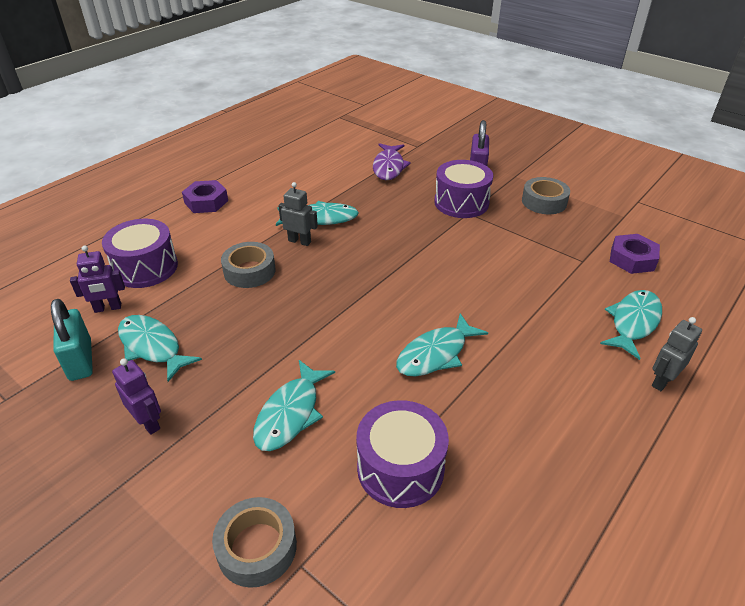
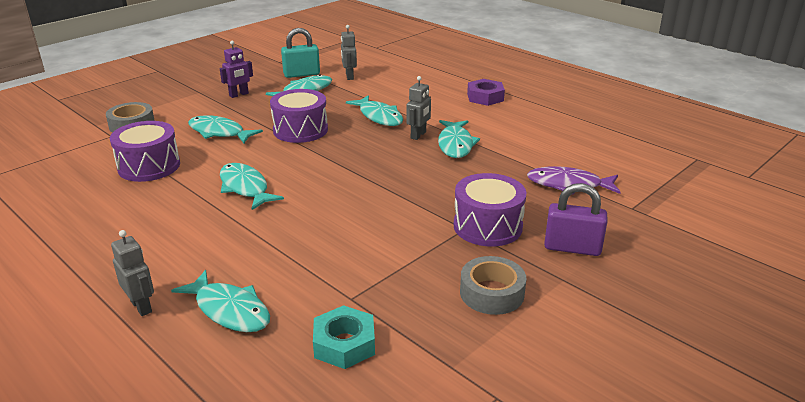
camera: 95 degrees right, 10 degrees down
purple robot [70,246,125,313] -> grey robot [341,25,357,80]
purple drum [102,219,178,288] -> purple drum moved to [270,89,328,143]
grey tape [221,242,276,288] -> turquoise fish [346,95,403,126]
purple nut [610,234,660,274] -> turquoise nut [313,305,375,369]

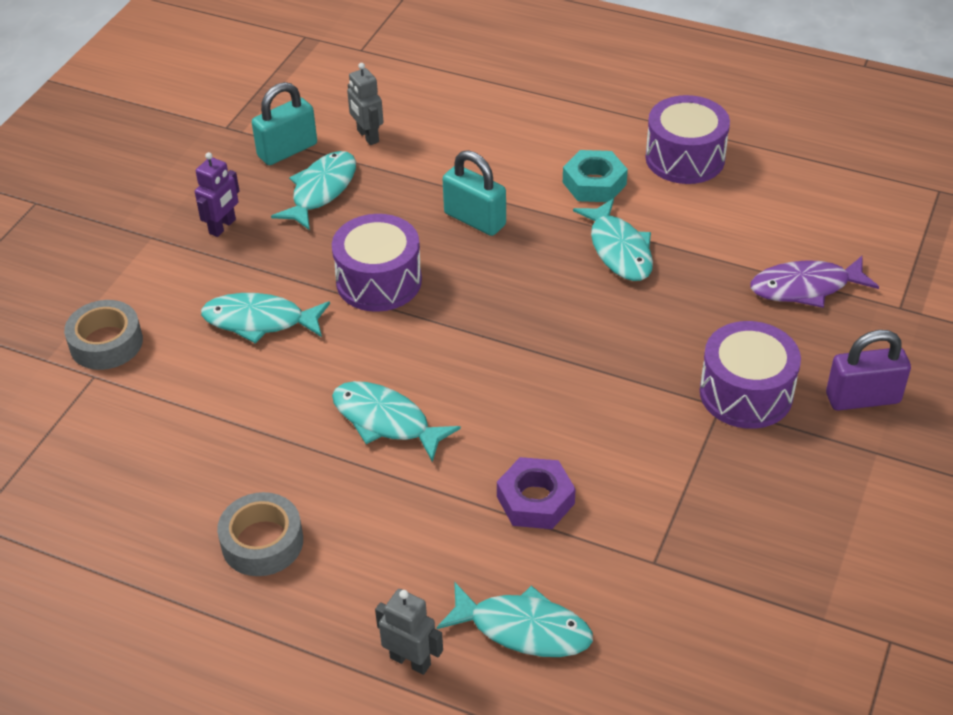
camera: 20 degrees left, 15 degrees up
purple drum [110,121,180,182] -> purple drum moved to [645,95,730,184]
turquoise nut [313,305,375,369] -> turquoise nut moved to [563,150,628,202]
turquoise fish [346,95,403,126] -> turquoise padlock [442,150,506,236]
grey robot [406,76,431,140] -> none
grey tape [460,256,526,315] -> grey tape moved to [217,492,303,576]
purple nut [467,79,505,106] -> purple nut moved to [497,457,576,529]

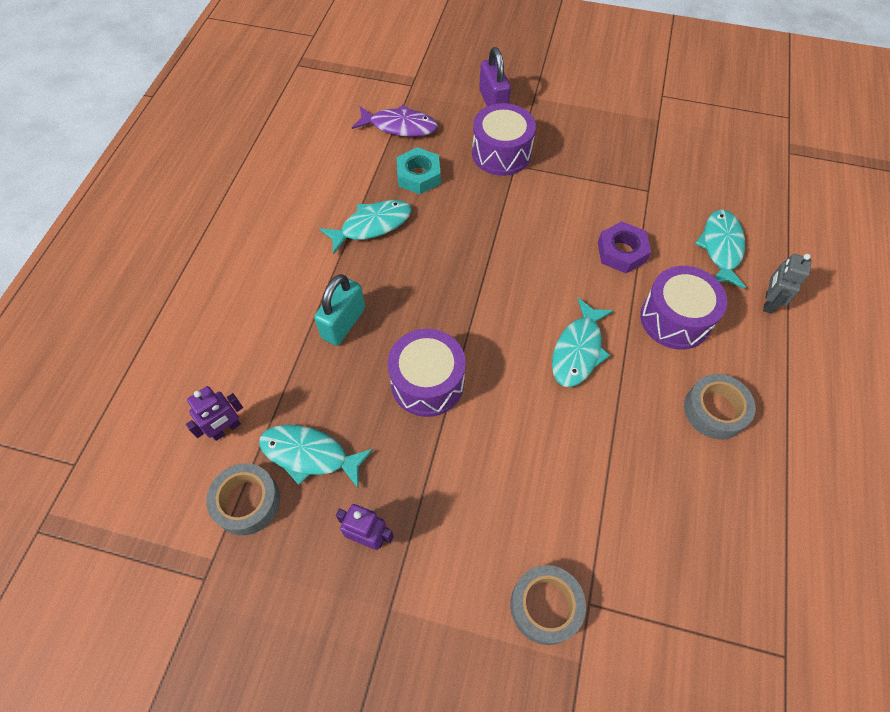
camera: 100 degrees left, 15 degrees up
turquoise fish [201,293,330,344] -> none
turquoise padlock [252,82,317,165] -> grey tape [206,463,280,535]
grey robot [347,63,383,145] -> purple robot [186,386,243,441]
turquoise nut [563,150,628,202] -> turquoise nut moved to [397,147,441,194]
purple drum [645,95,730,184] -> purple drum moved to [640,266,727,350]
purple fish [750,256,879,308] -> purple fish turned 60 degrees counterclockwise [352,105,438,137]

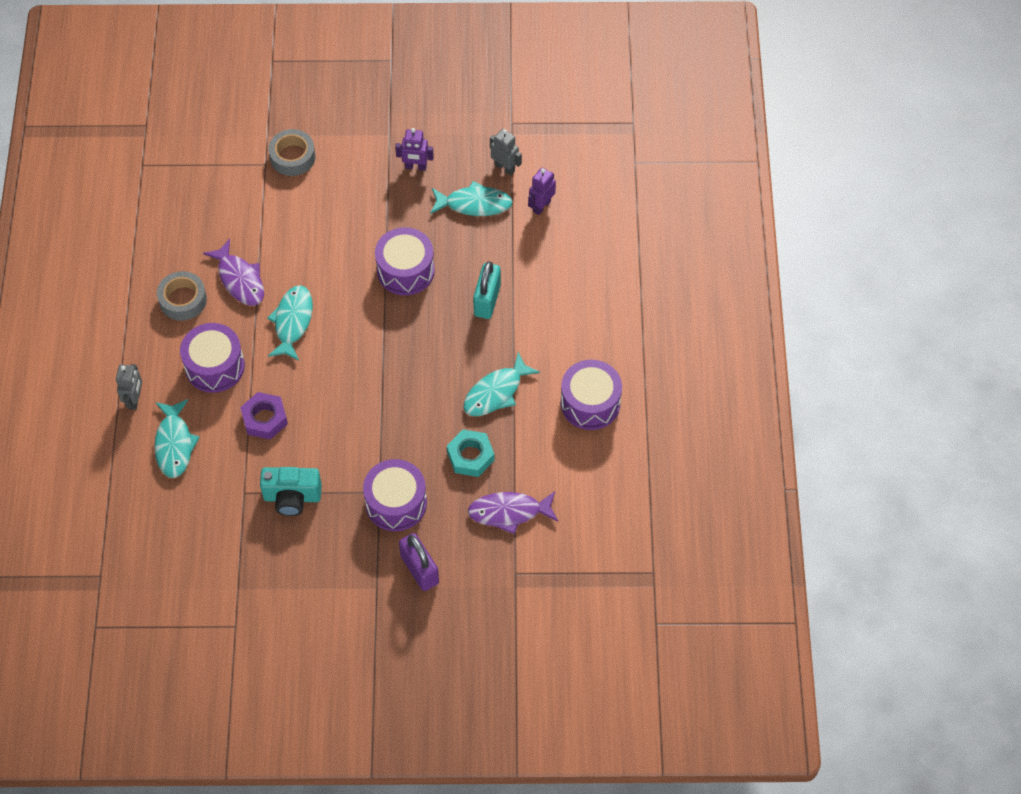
camera: 165 degrees right, 0 degrees up
grey tape [206,463,280,535] -> grey robot [490,129,522,176]
none -> purple fish [203,239,264,306]
none -> turquoise camera [260,467,322,516]
none -> purple drum [561,360,622,430]

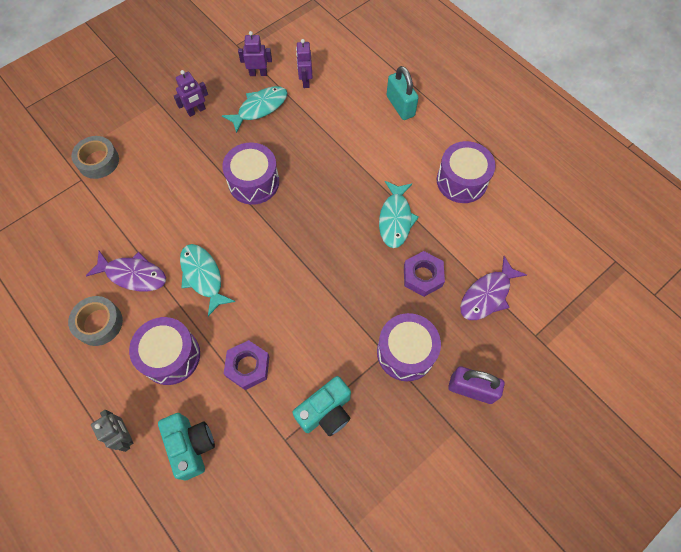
camera: 40 degrees left, 5 degrees up
turquoise fish [154,399,200,478] -> turquoise camera [158,413,215,480]
turquoise nut [447,430,495,477] -> purple nut [404,251,445,297]
turquoise padlock [473,261,501,319] -> turquoise padlock moved to [386,66,419,120]
grey robot [490,129,522,176] -> purple robot [238,31,272,76]

